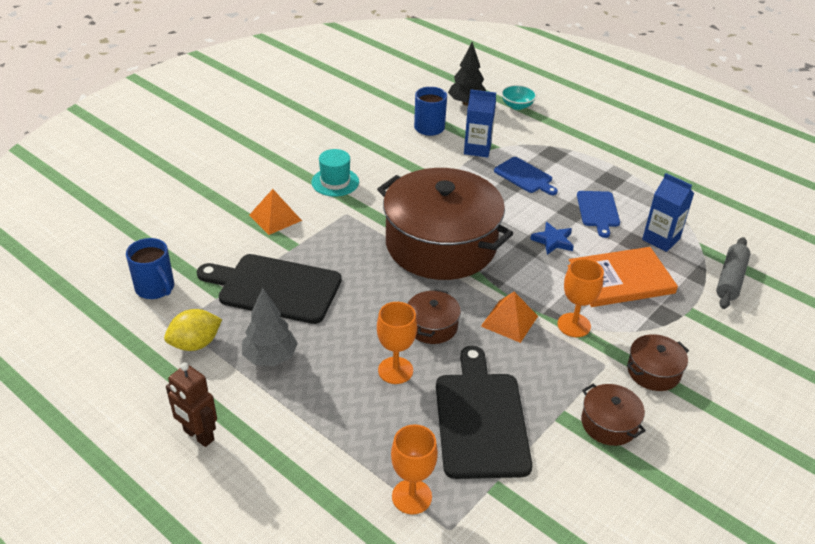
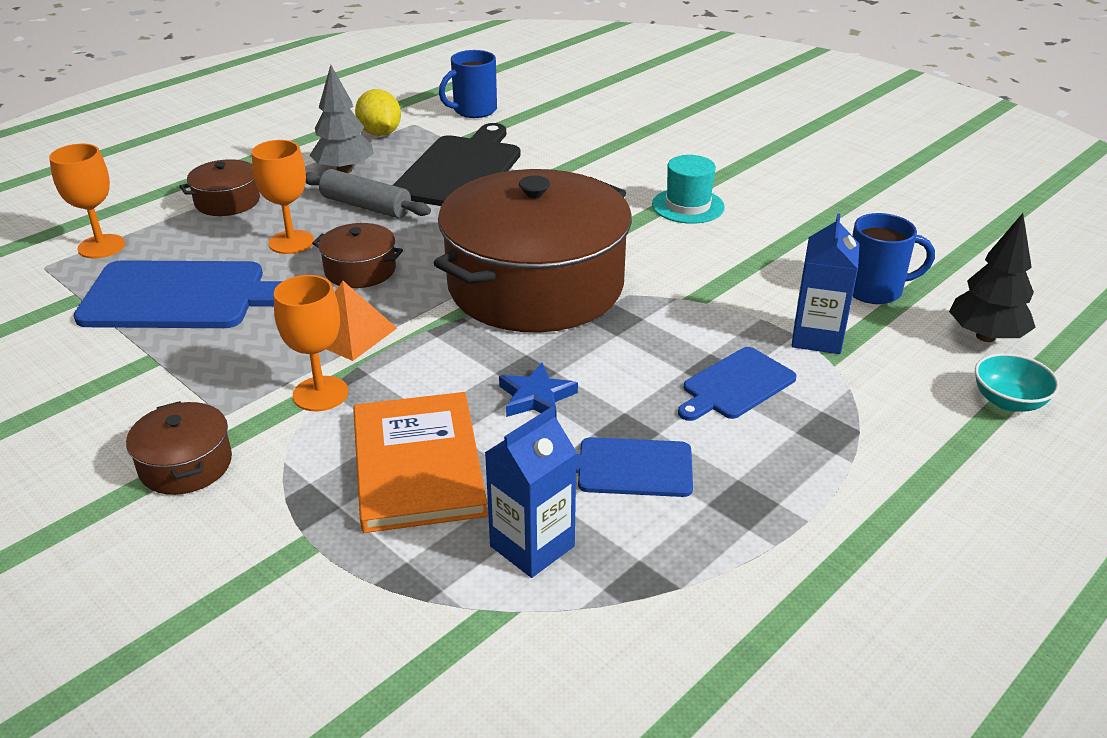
camera: 95 degrees right, 5 degrees down
brown robot [166,362,217,447] -> none
orange pyramid [249,189,302,235] -> none
black cutting board [436,346,532,479] -> blue cutting board [73,260,283,328]
brown pot [581,384,646,446] -> brown pot moved to [179,159,260,216]
grey rolling pin [716,237,751,309] -> grey rolling pin moved to [306,169,431,218]

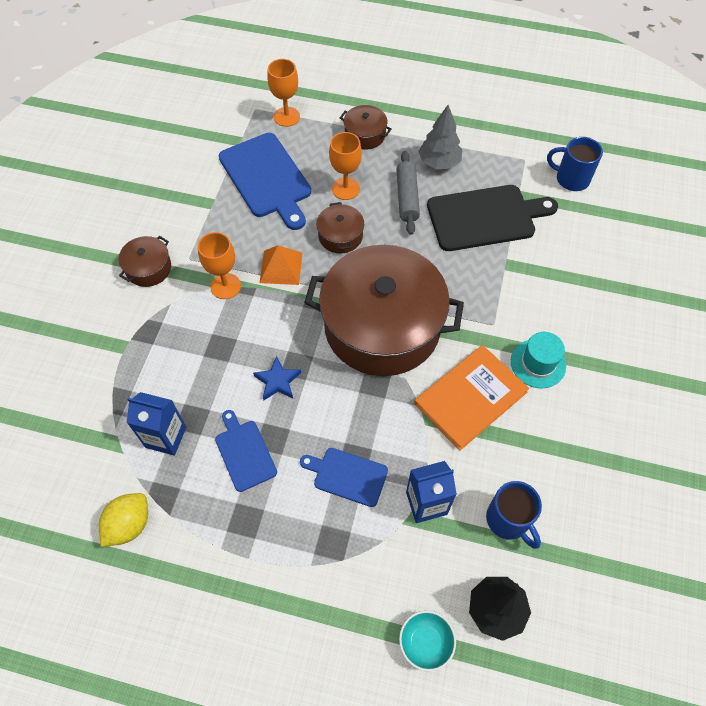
camera: 60 degrees right, 25 degrees up
orange book [353,392,488,533] -> orange book moved to [414,345,529,450]
yellow lemon [355,89,401,136] -> yellow lemon moved to [99,493,148,547]

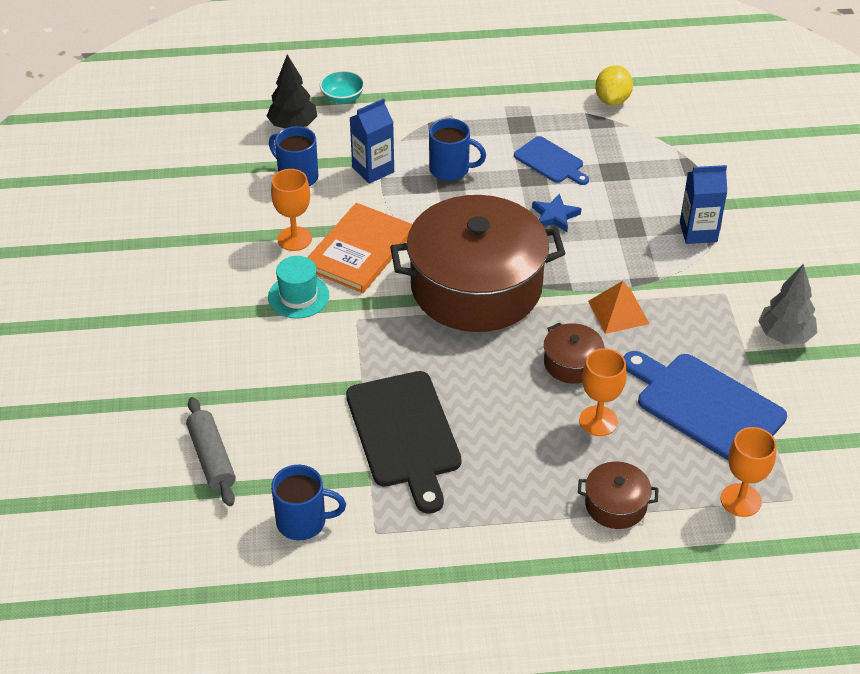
camera: 160 degrees right, 15 degrees down
brown pot [119,236,171,287] -> none
blue carton [127,392,186,456] -> blue carton moved to [680,165,727,244]
orange goblet [198,232,241,299] -> orange goblet moved to [271,169,312,251]
blue cutting board [300,448,388,507] -> blue mug [429,118,486,181]
grey rolling pin [396,151,420,235] -> grey rolling pin moved to [186,397,236,506]
grey tree [418,105,462,169] -> grey tree moved to [758,263,817,344]
black cutting board [427,185,558,251] -> black cutting board turned 75 degrees counterclockwise [346,371,462,514]

